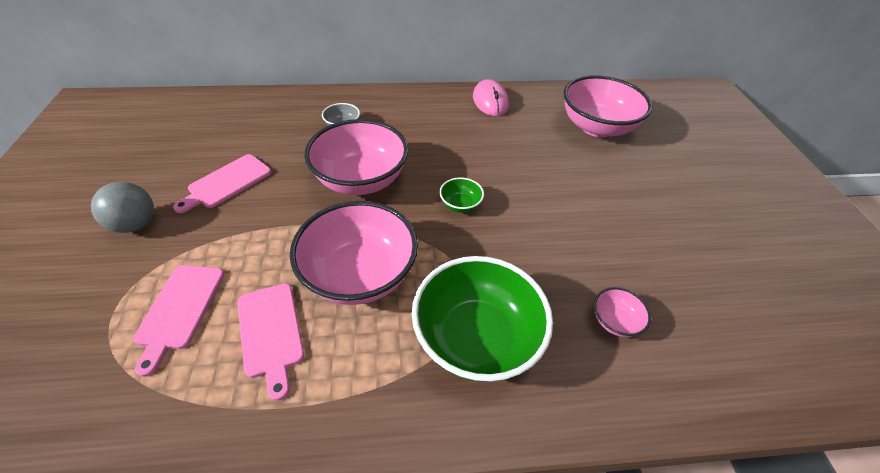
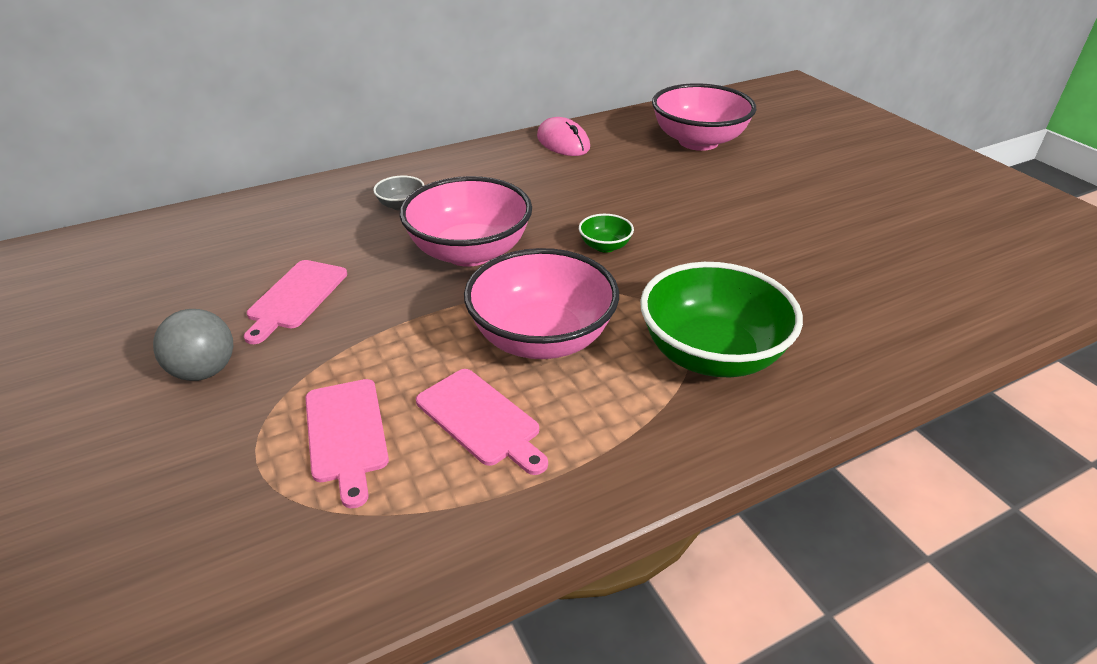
camera: 20 degrees left, 10 degrees down
pink bowl [594,287,651,337] -> none

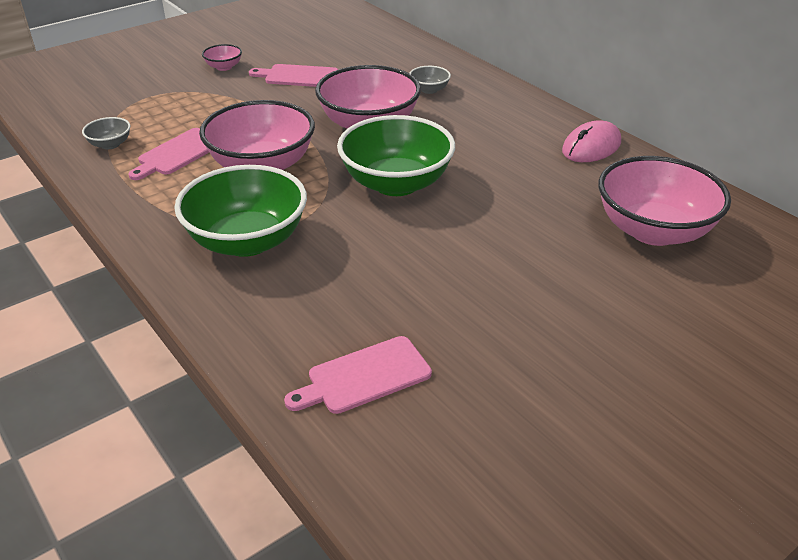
camera: 80 degrees right, 0 degrees up
grey ball [153,309,233,381] -> pink bowl [202,44,242,71]
pink cutting board [305,379,389,508] -> pink cutting board moved to [284,336,432,414]
green bowl [579,214,634,253] -> green bowl [337,115,455,196], size x2.30
none -> grey bowl [82,117,130,149]

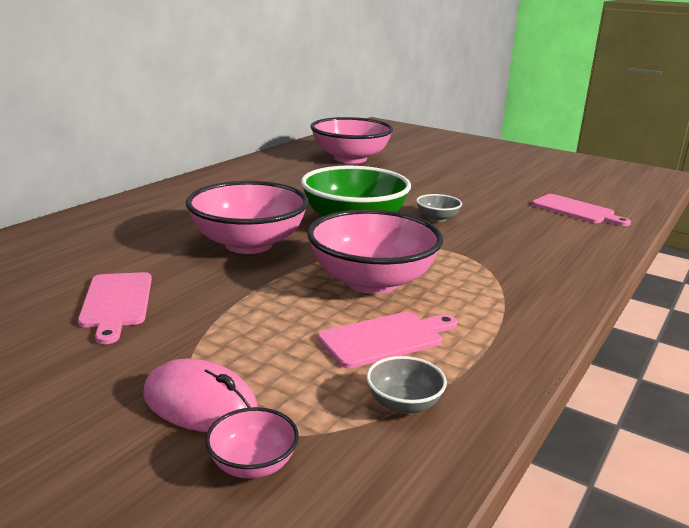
camera: 110 degrees left, 15 degrees down
pink cutting board [128,128,209,180] -> pink cutting board turned 45 degrees counterclockwise [318,312,457,368]
green bowl [174,165,307,257] -> none
pink bowl [202,44,242,71] -> pink bowl moved to [205,407,299,479]
grey bowl [409,66,451,94] -> grey bowl moved to [416,194,462,222]
pink mouse [562,120,621,162] -> pink mouse moved to [143,359,258,432]

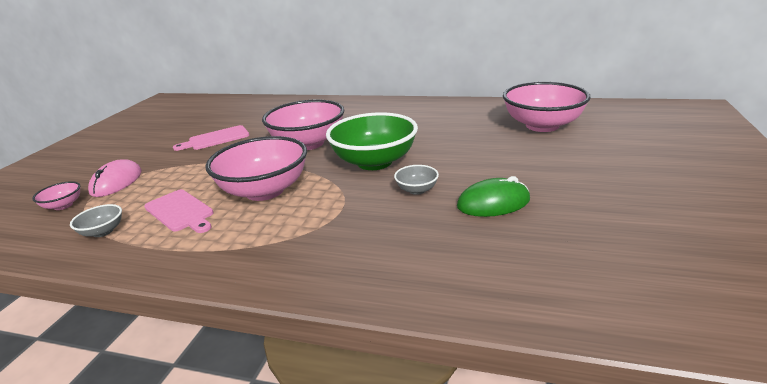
camera: 75 degrees right, 5 degrees up
pink cutting board [532,194,631,226] -> none
none -> green mouse [457,176,530,217]

